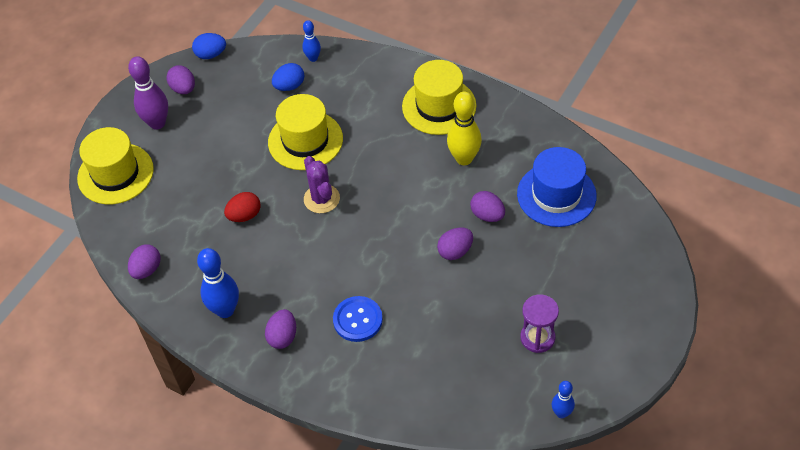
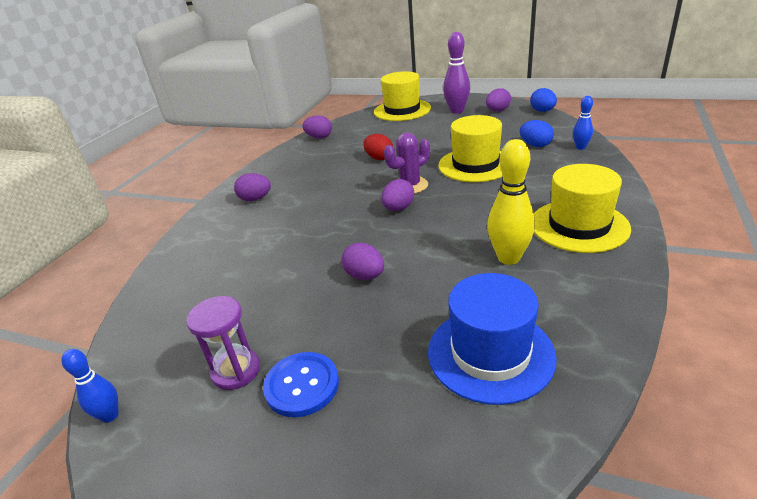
camera: 80 degrees right, 20 degrees down
blue bowling pin [197,248,239,318] -> none
blue button [333,296,383,342] -> blue button moved to [263,352,339,417]
purple egg [470,191,505,222] -> purple egg moved to [381,179,414,211]

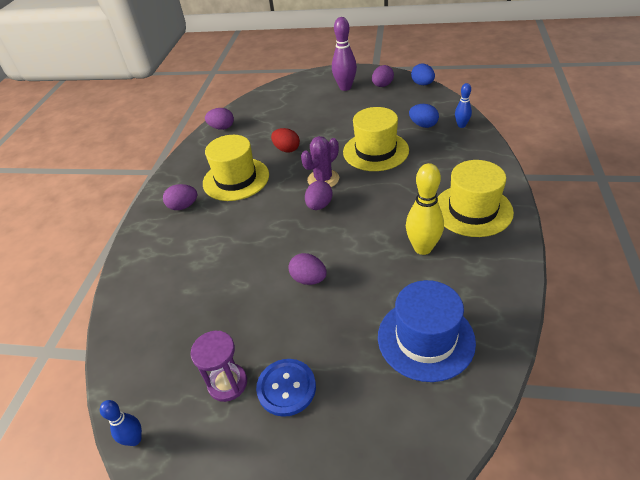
camera: 10 degrees left, 10 degrees up
yellow hat [374,71,431,121] -> yellow hat moved to [203,135,269,201]

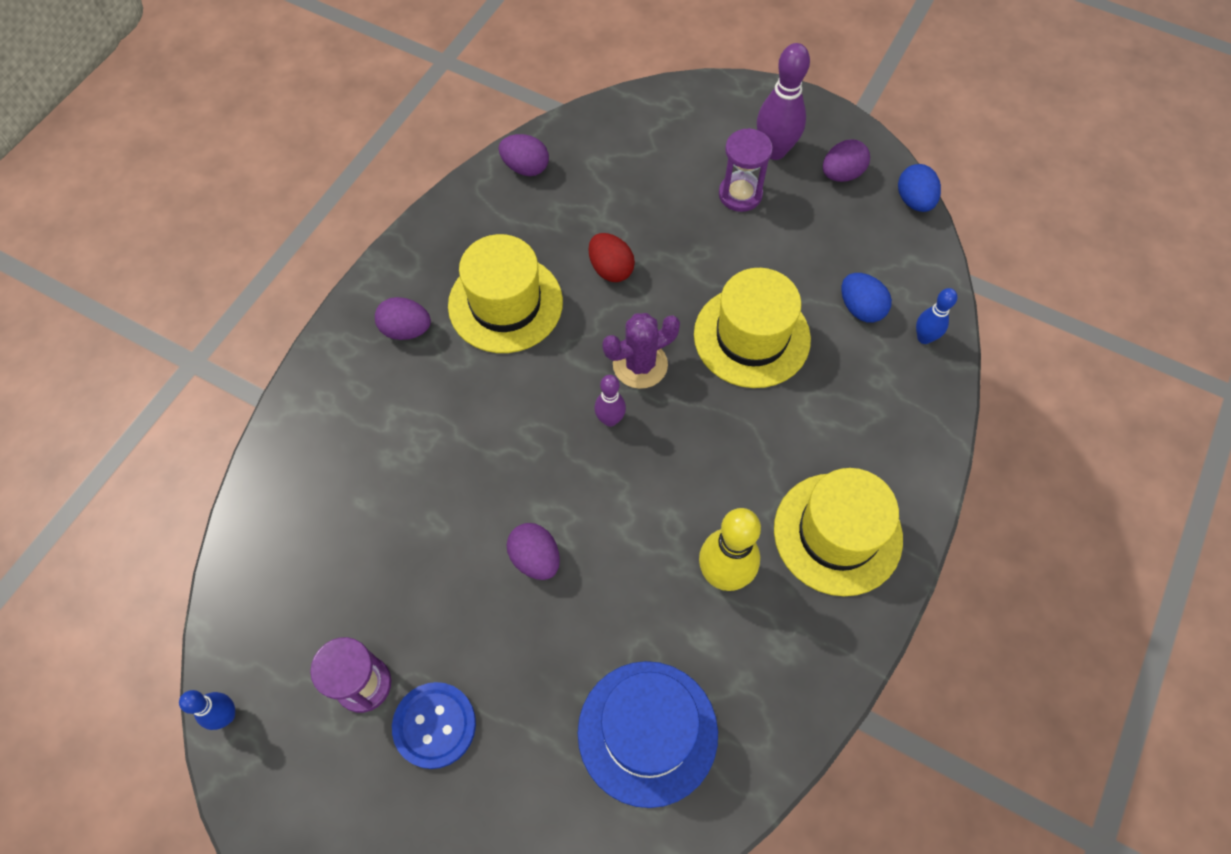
camera: 15 degrees right, 20 degrees up
purple egg [305,181,333,210] -> purple bowling pin [595,375,626,427]
none -> purple hourglass [719,128,773,212]

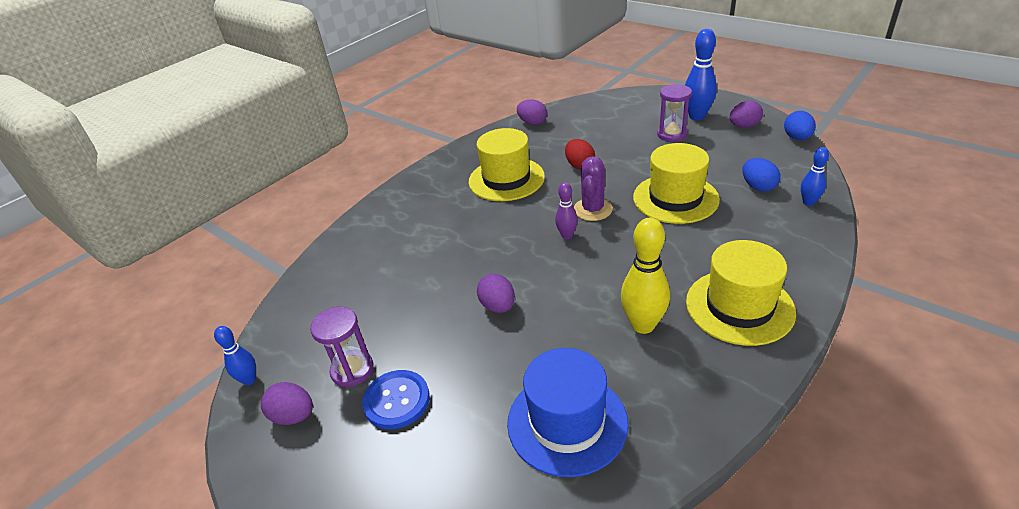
camera: 15 degrees right, 25 degrees down
purple egg [375,297,431,340] -> purple egg moved to [261,382,313,425]
purple cactus [602,313,680,389] -> purple cactus turned 60 degrees counterclockwise [574,156,613,221]
purple bowling pin [757,43,810,160] -> blue bowling pin [685,29,717,120]

